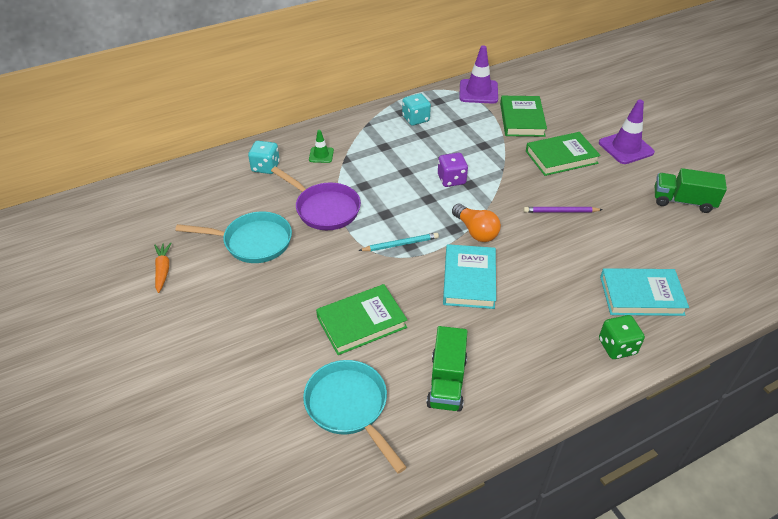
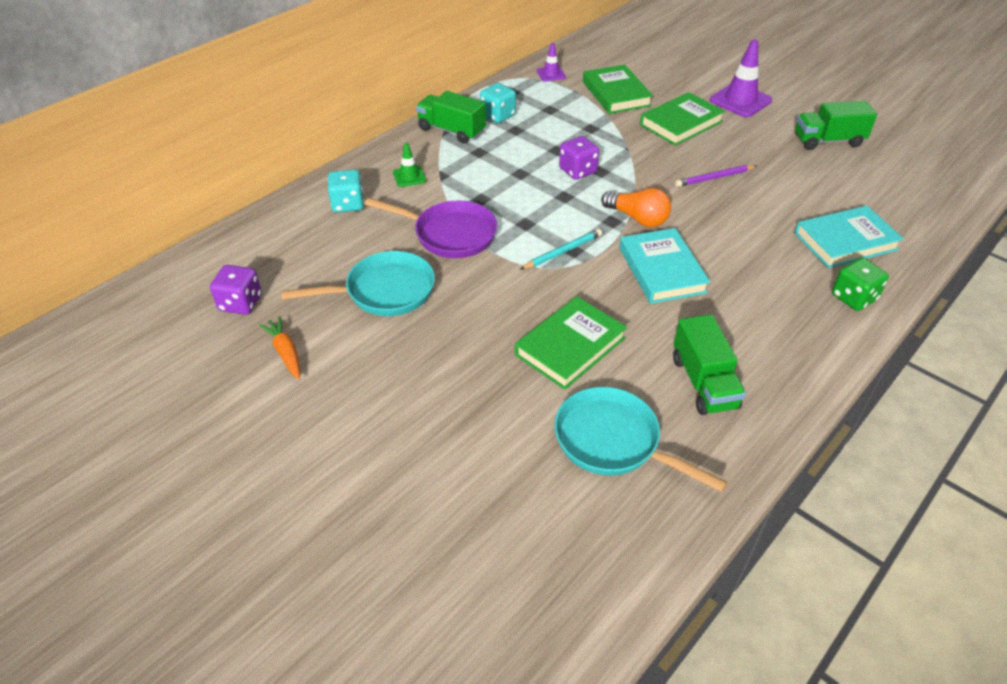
camera: 20 degrees left, 0 degrees up
purple traffic cone [459,45,498,104] -> purple traffic cone [537,43,566,82], size x0.54
none -> purple dice [210,265,262,315]
none -> green truck [416,91,486,143]

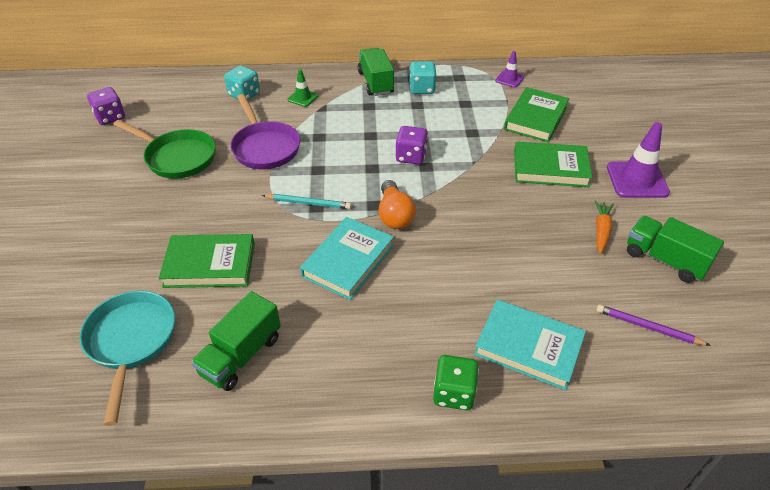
camera: 45 degrees right, 0 degrees up
orange carrot [259,316,300,379] -> orange carrot moved to [595,200,614,254]
turquoise pan [281,251,435,316] -> green pan [113,120,216,179]
purple pencil [675,165,756,187] -> purple pencil moved to [596,305,711,346]

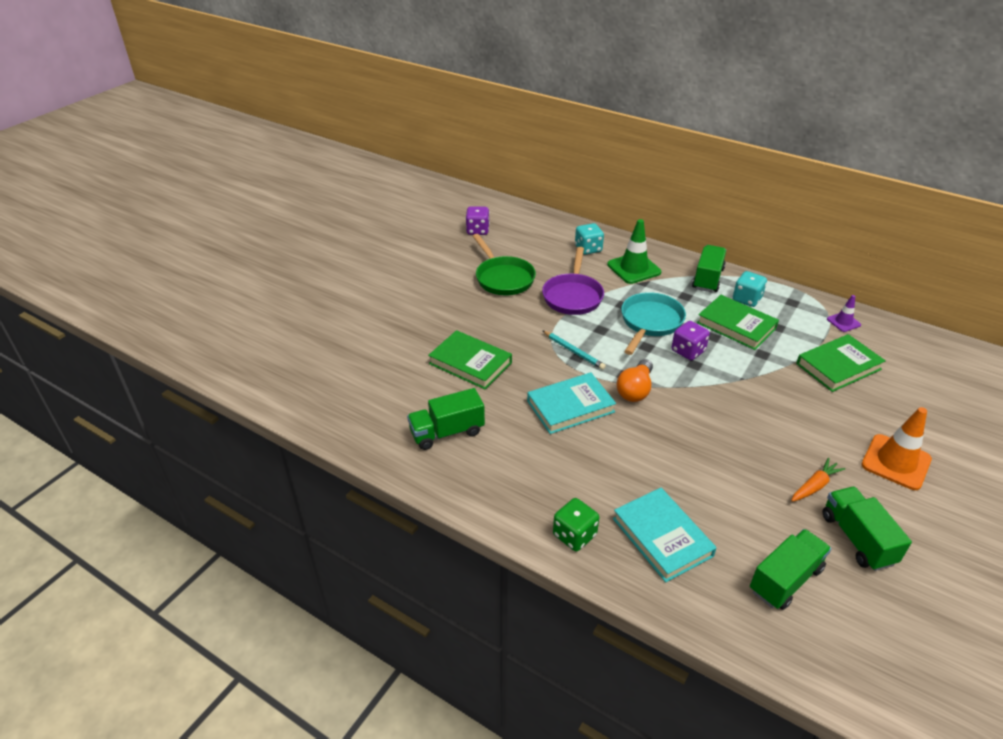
camera: 35 degrees right, 5 degrees down
turquoise pan [80,291,175,426] -> turquoise pan moved to [621,292,686,355]
green traffic cone [287,69,318,107] -> green traffic cone [607,219,661,284], size x1.84
green book [514,141,592,187] -> green book moved to [697,295,779,350]
purple pencil [596,305,711,346] -> green truck [750,529,832,610]
purple traffic cone [607,122,670,198] -> orange traffic cone [861,407,932,490]

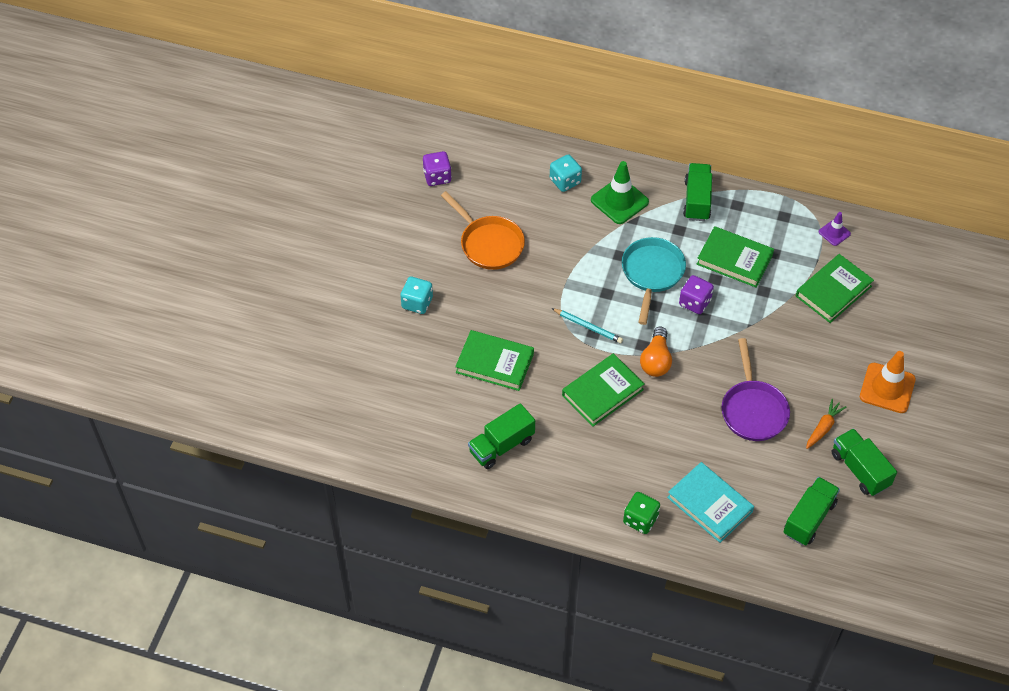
camera: 15 degrees left, 15 degrees up
green pan [473,234,536,295] -> orange pan [441,191,525,270]
turquoise book [527,372,616,434] -> green book [562,353,644,426]
purple pan [542,247,604,315] -> purple pan moved to [722,338,790,441]
turquoise dice [733,271,767,307] -> turquoise dice moved to [400,277,433,314]

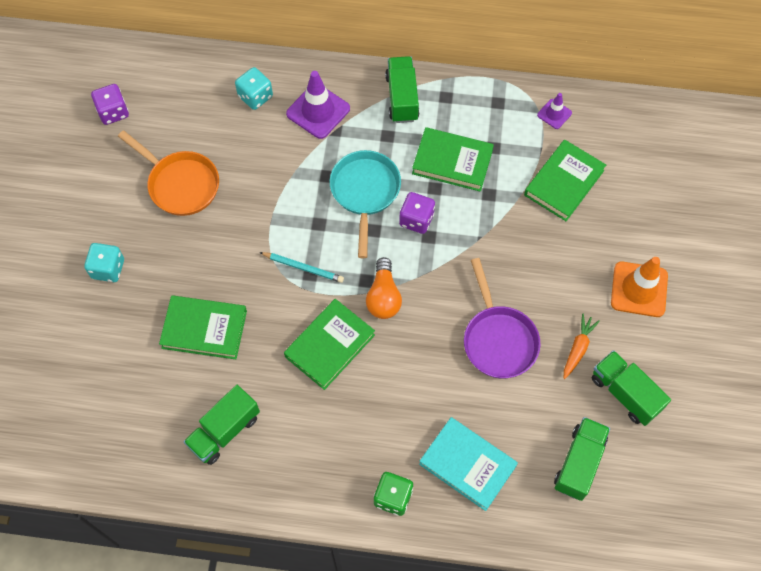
camera: 10 degrees left, 10 degrees up
green traffic cone [591,161,649,224] -> purple traffic cone [286,71,350,139]

